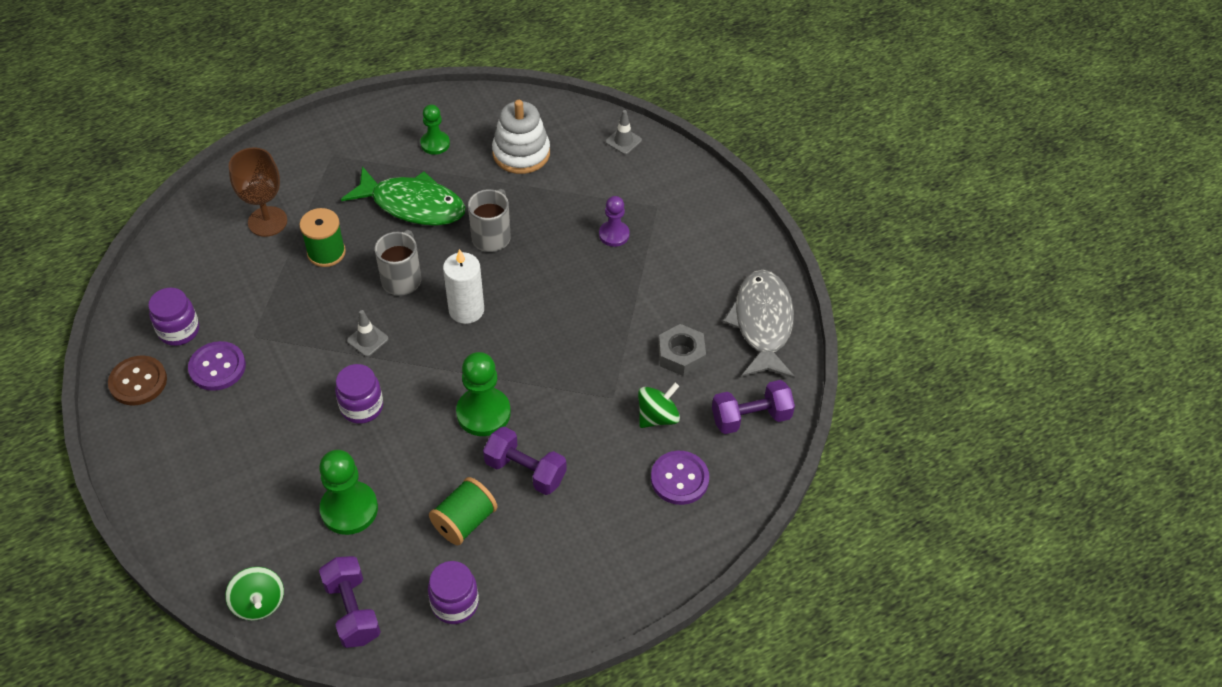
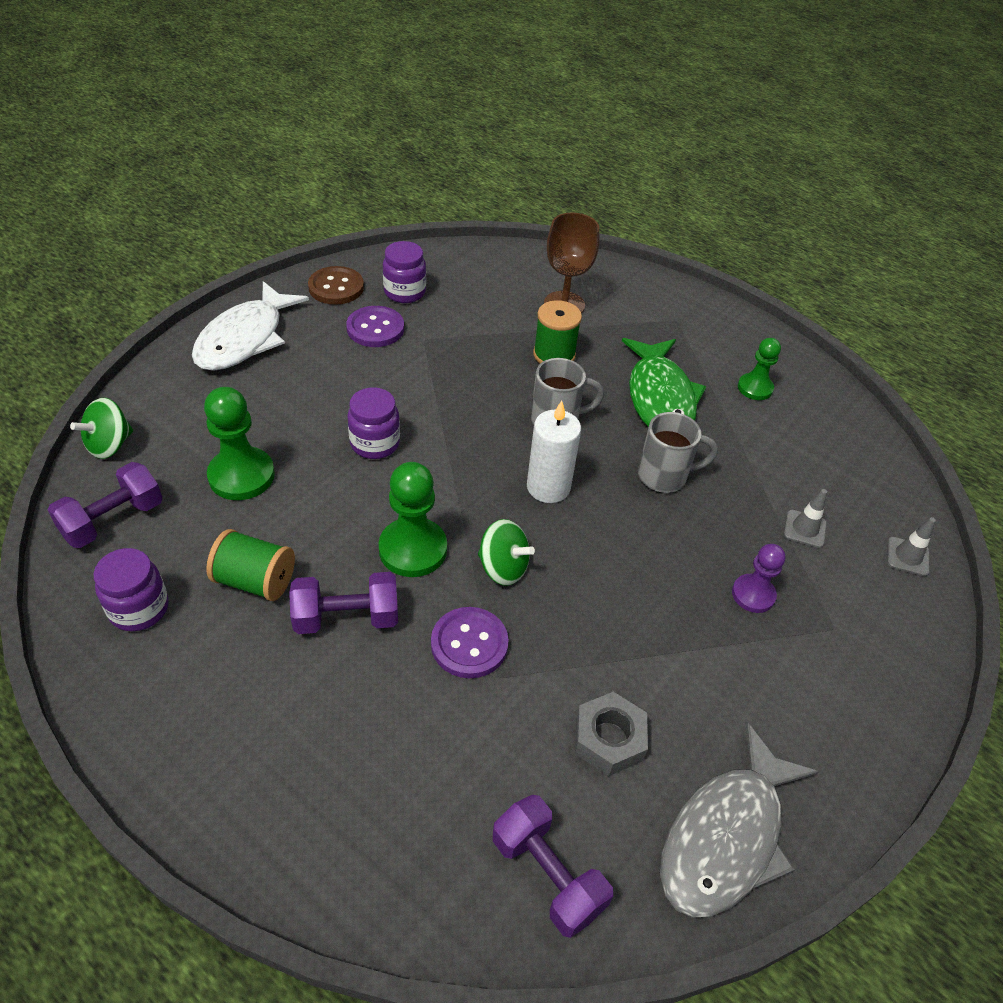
camera: 65 degrees right, 5 degrees down
grey traffic cone [347,310,388,357] -> grey traffic cone moved to [784,489,827,548]
purple dumbbell [483,426,567,495] -> purple dumbbell turned 75 degrees clockwise [289,572,398,634]
white stacking toy [492,100,550,174] -> none
green spinning top [638,383,680,428] -> green spinning top moved to [478,519,535,586]
purple button [651,451,709,505] -> purple button moved to [431,607,509,678]
grey fish [723,270,795,379] -> grey fish turned 150 degrees clockwise [660,723,819,918]
none -> white fish [192,281,309,371]

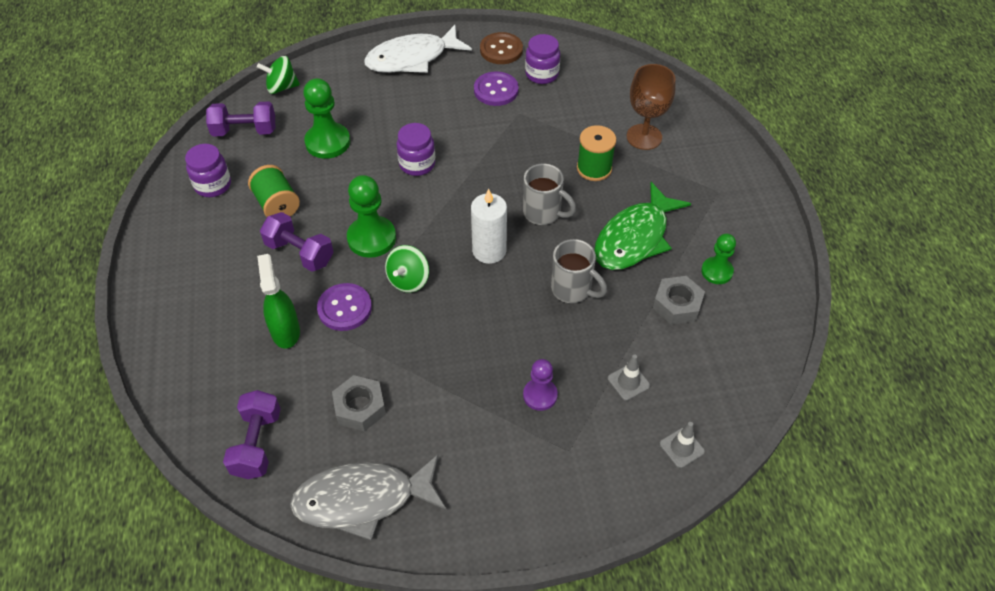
camera: 45 degrees right, 5 degrees up
green spinning top [478,519,535,586] -> green spinning top turned 45 degrees clockwise [385,245,429,293]
none -> green spray bottle [257,254,300,349]
none -> grey nut [653,276,705,325]

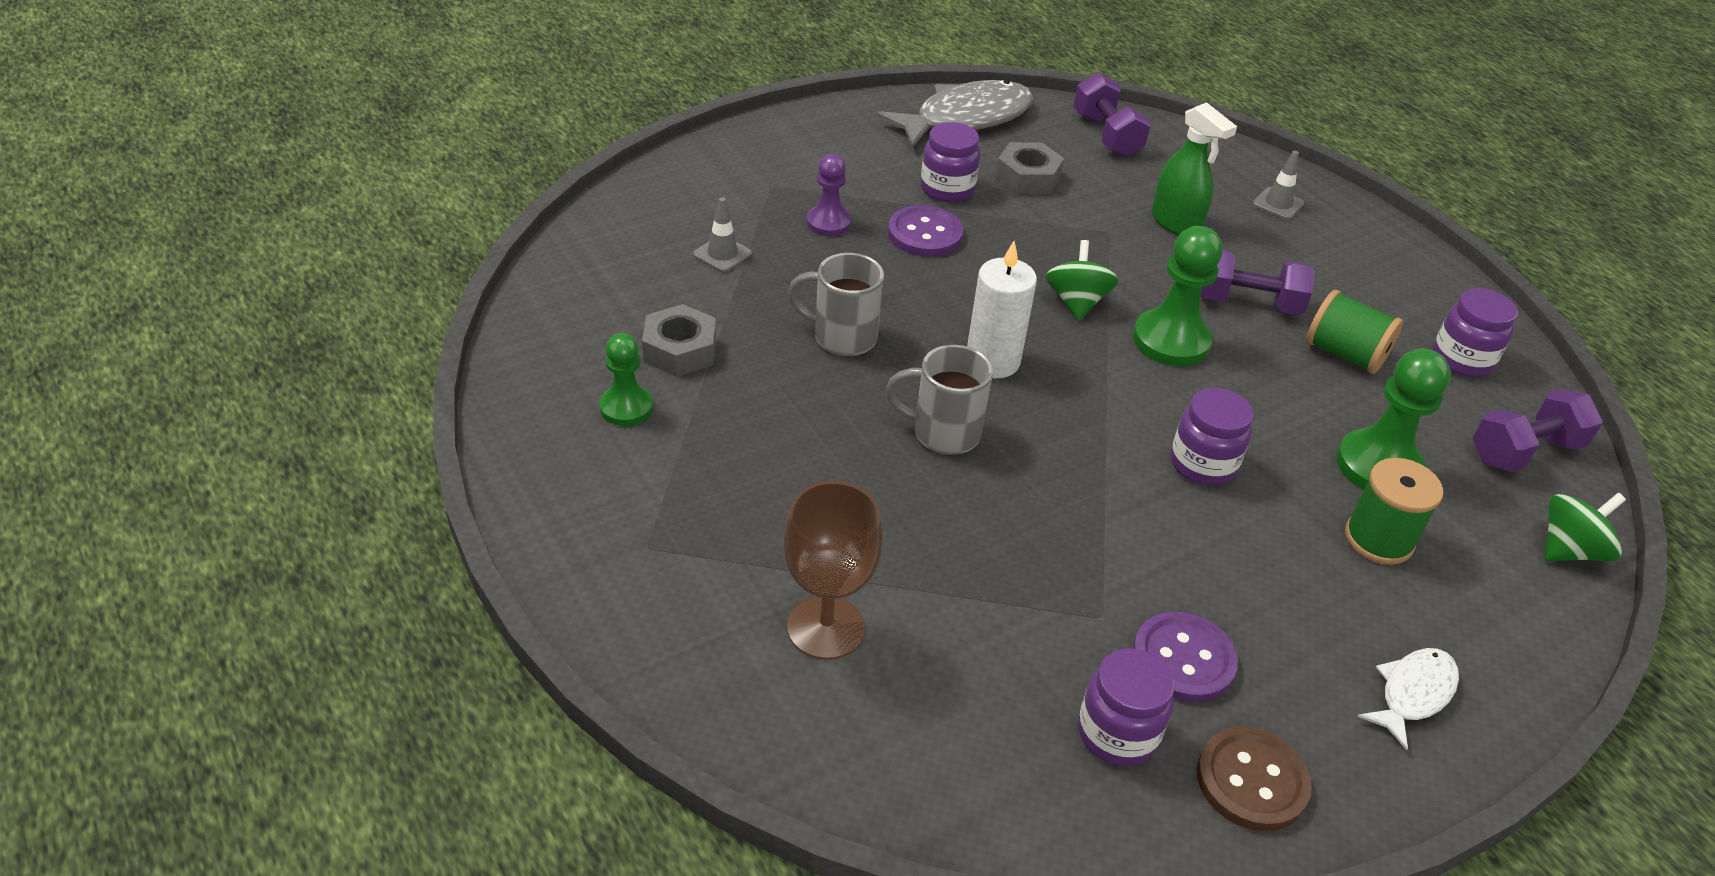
camera: 155 degrees right, 10 degrees down
purple button [317,283,372,331] -> purple button moved to [888,205,963,257]
white fish [364,25,472,73] -> white fish [1358,648,1459,750], size x0.54
green spool [577,125,616,181] -> green spool moved to [1345,458,1443,565]
green fish [594,182,691,270] -> none
grey traffic cone [660,422,705,468] -> grey traffic cone moved to [1253,151,1304,220]
none -> purple jar [921,122,980,203]

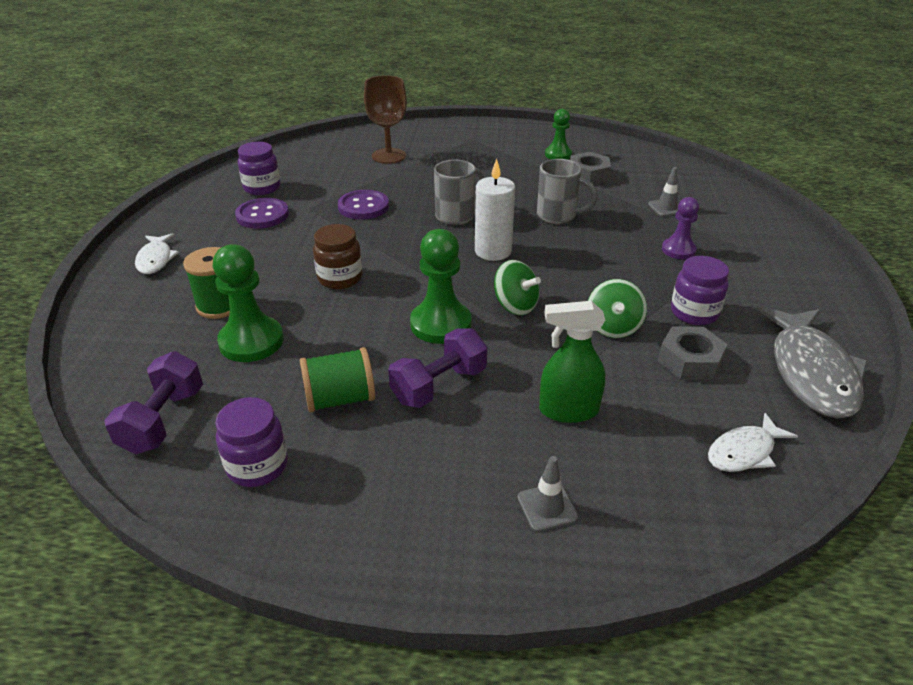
camera: 130 degrees right, 5 degrees down
grey mug [788,253,884,356] -> grey mug turned 60 degrees clockwise [537,159,598,224]
purple button [888,205,963,257] -> purple button moved to [338,190,389,220]
purple dumbbell [1073,72,1151,157] -> white fish [708,413,798,472]
purple jar [1171,388,1253,486] -> brown jar [313,224,362,289]
brown button [1197,727,1312,831] -> none
green spinning top [1545,493,1626,561] -> green spinning top moved to [588,279,647,338]

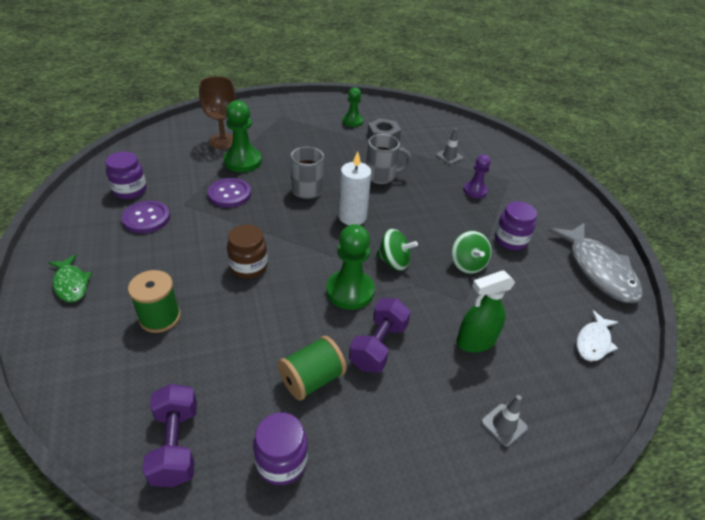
camera: 25 degrees left, 5 degrees up
white fish [135,233,179,274] -> green fish [48,254,92,303]
green pawn [213,244,283,362] -> green pawn moved to [224,100,262,172]
grey nut [658,326,728,380] -> none

